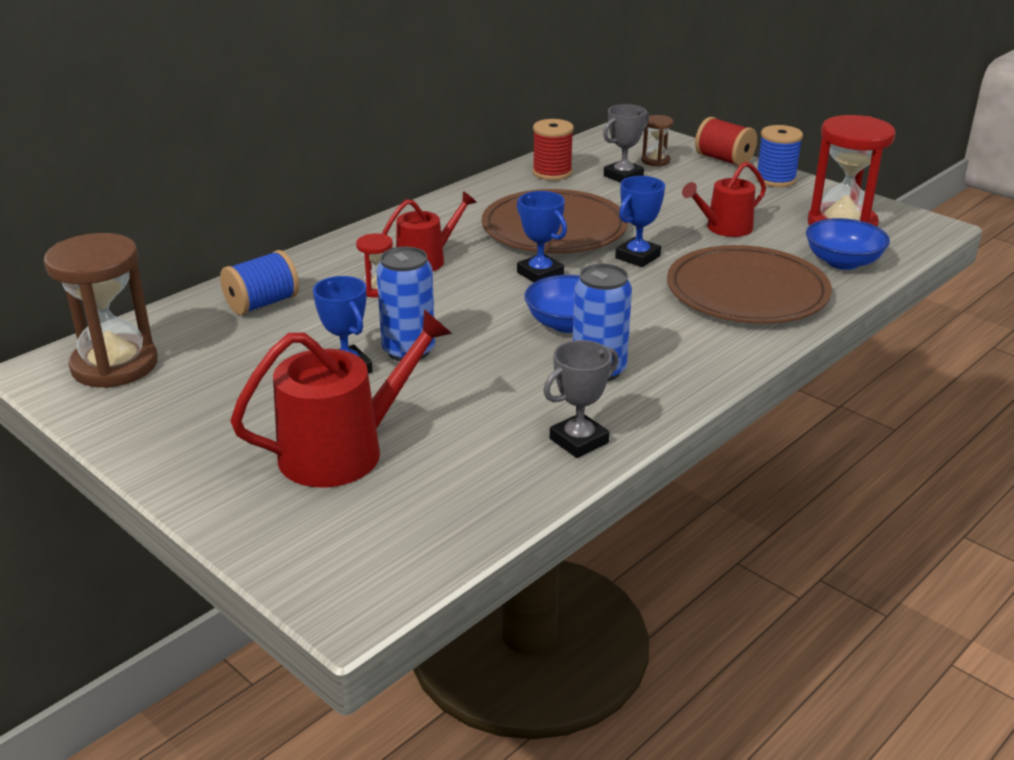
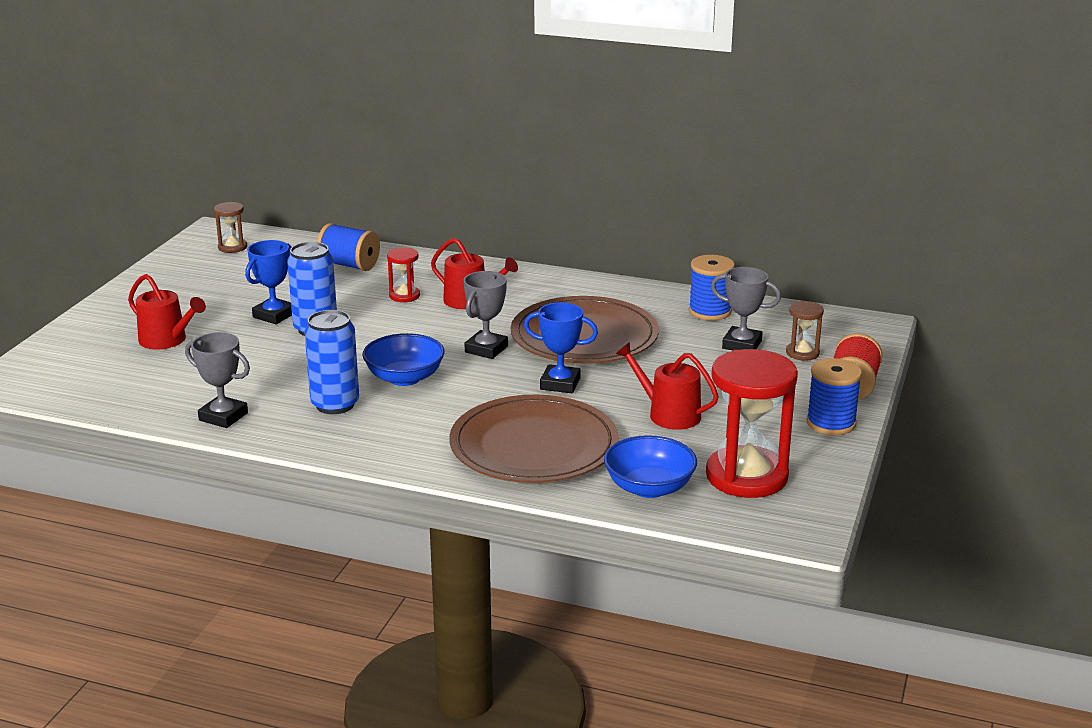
camera: 65 degrees right, 5 degrees down
brown hourglass [44,233,158,388] -> brown hourglass [214,202,247,253], size x0.47
red watering can [230,309,452,487] -> red watering can [128,274,206,349], size x0.62
blue trophy [517,191,567,282] -> grey trophy [464,271,508,359]
red spool [532,119,574,180] -> blue spool [689,255,735,321]

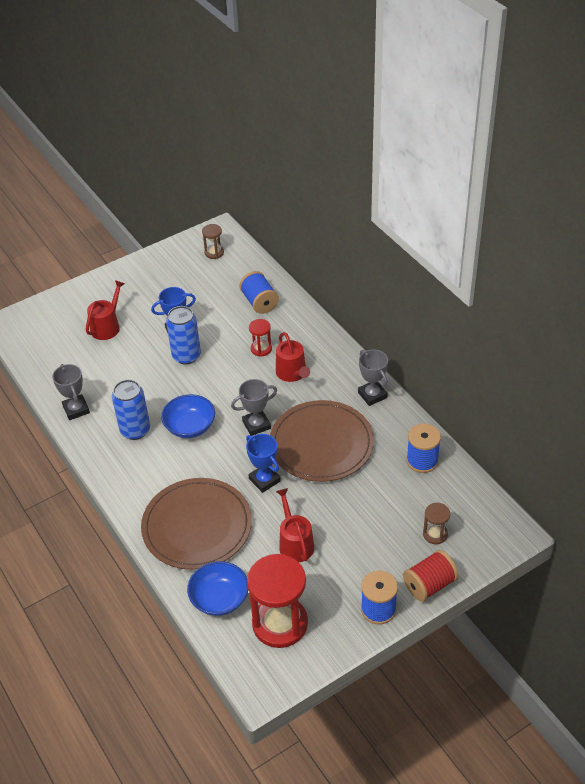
camera: 40 degrees right, 20 degrees up
red watering can [128,274,206,349] -> red watering can turned 135 degrees counterclockwise [86,280,125,340]
grey trophy [711,267,781,350] -> grey trophy moved to [358,349,388,406]

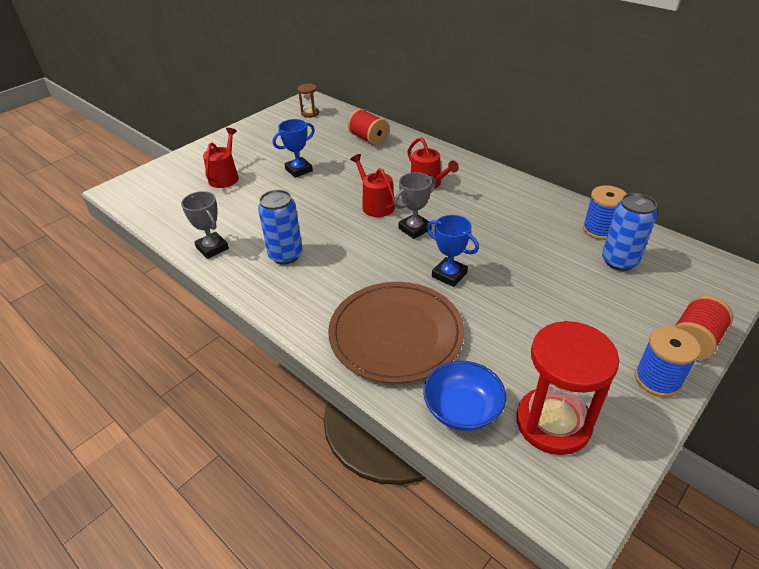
camera: 15 degrees left, 5 degrees down
blue bowl [161,394,215,438] -> none
blue can [166,306,201,365] -> blue can moved to [602,193,657,271]
blue spool [239,271,279,314] -> red spool [348,109,389,146]
red hourglass [249,319,272,357] -> none
brown plate [270,400,374,482] -> none
red watering can [276,488,314,562] -> red watering can moved to [350,154,395,217]
grey trophy [358,349,388,406] -> none
brown hourglass [423,503,450,545] -> none

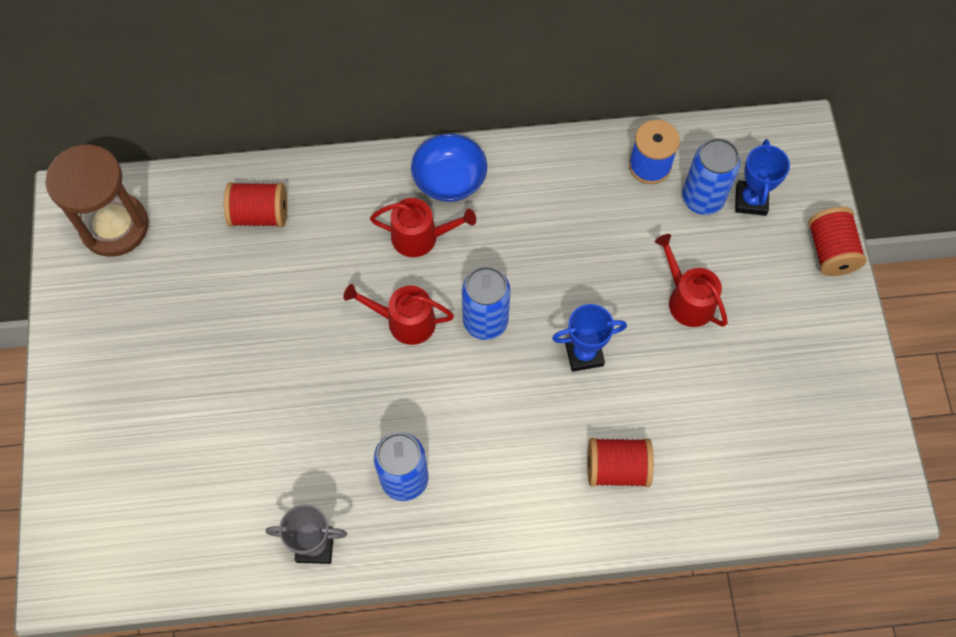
camera: 50 degrees left, 25 degrees up
red watering can [203,128,239,188] -> red watering can moved to [655,234,728,327]
blue trophy [273,119,315,178] -> blue trophy moved to [735,139,790,216]
brown hourglass [298,84,319,118] -> brown hourglass [45,145,149,257], size x2.12
brown plate [328,282,464,383] -> red spool [588,438,654,487]
grey trophy [394,172,436,239] -> blue can [462,266,511,340]
blue bowl [423,361,506,431] -> blue bowl moved to [411,134,487,202]
red hourglass [516,321,619,455] -> none
blue spool [635,327,701,397] -> none

